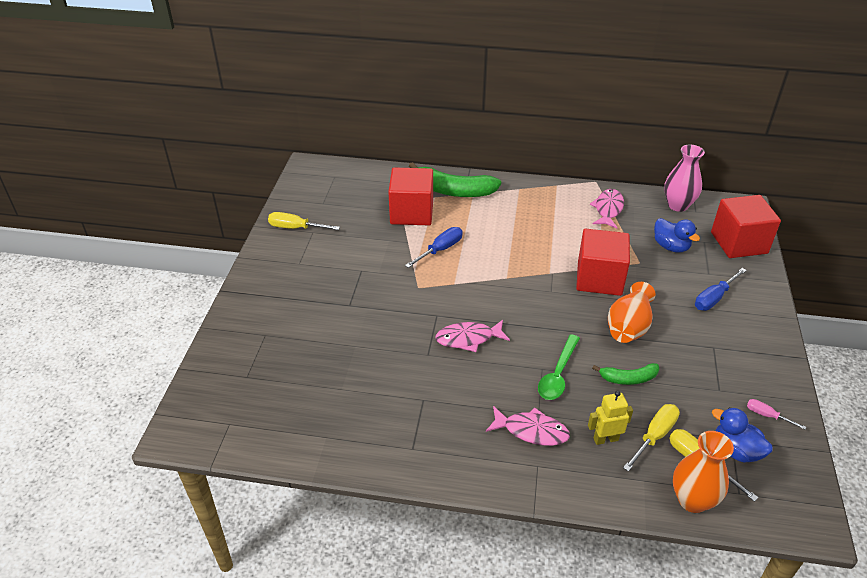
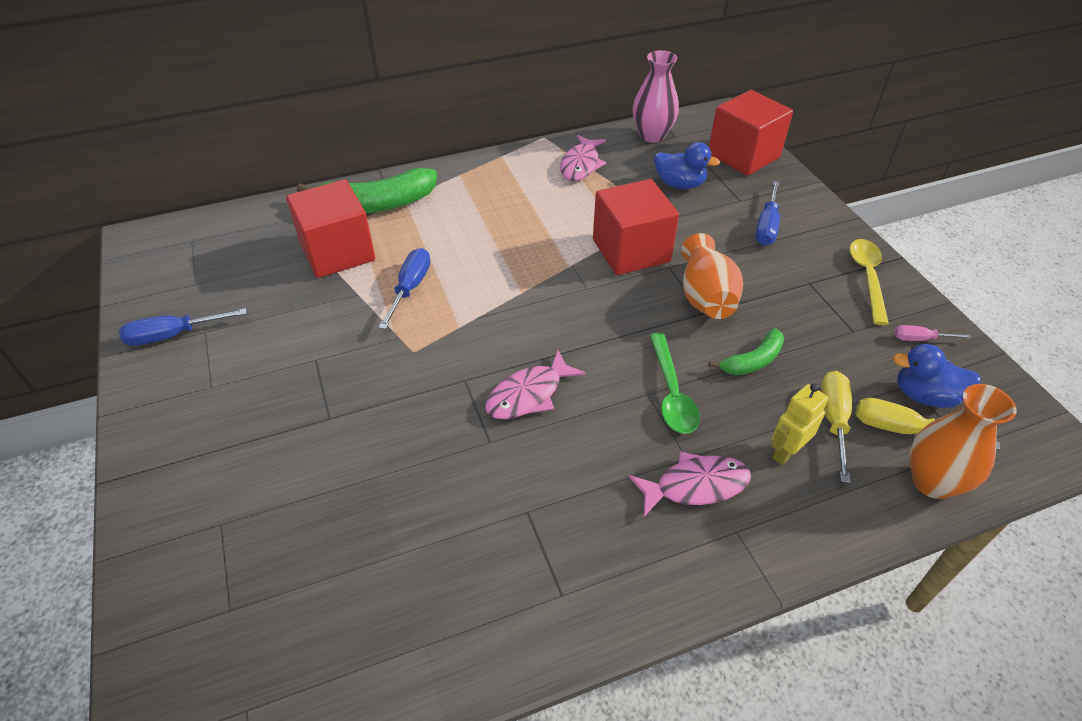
camera: 30 degrees left, 5 degrees up
yellow screwdriver [268,212,340,230] -> blue screwdriver [119,308,247,346]
pink fish [590,189,624,229] -> pink fish turned 150 degrees counterclockwise [560,135,606,181]
none -> yellow spoon [849,239,889,325]

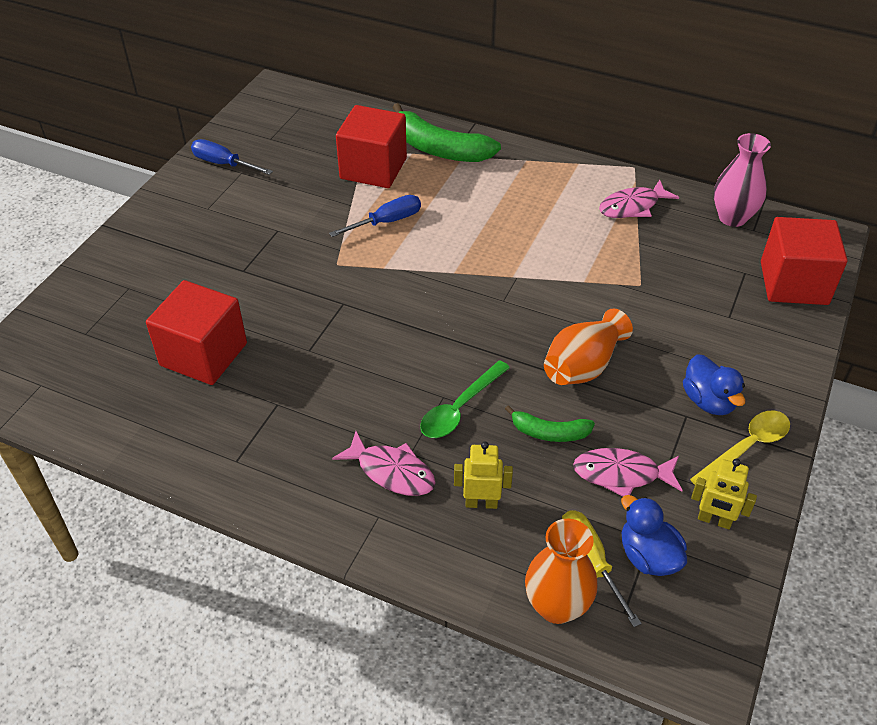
camera: 45 degrees right, 0 degrees up
pink fish [485,350,586,419] -> pink fish moved to [573,448,683,496]
red cube [593,179,679,275] -> red cube moved to [146,280,247,385]
blue duck [654,142,720,189] -> blue duck moved to [683,354,745,415]
blue screwdriver [755,180,780,246] -> none
yellow screwdriver [821,371,852,483] -> none
pink screwdriver [894,325,971,341] -> yellow robot [691,459,757,529]

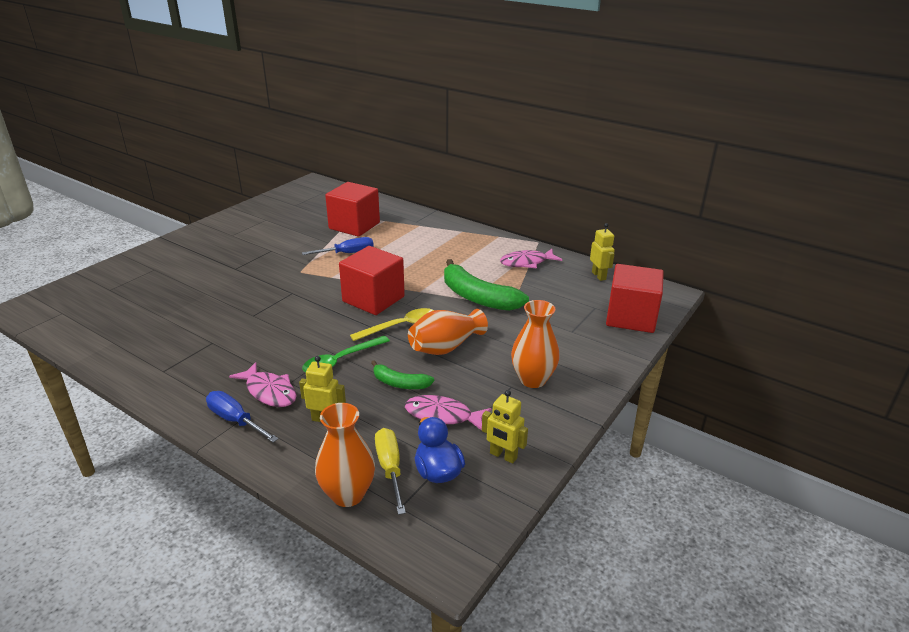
camera: 10 degrees right, 15 degrees down
red cube [146,280,247,385] -> red cube moved to [339,246,405,315]
blue screwdriver [191,139,273,175] -> blue screwdriver moved to [206,391,278,443]
green banana [392,103,501,162] -> green banana moved to [444,259,529,311]
blue duck [683,354,745,415] -> orange vase [511,300,560,388]
yellow spoon [690,411,790,488] -> yellow spoon moved to [350,308,434,341]
pink vase [714,133,771,227] -> yellow robot [590,223,615,281]

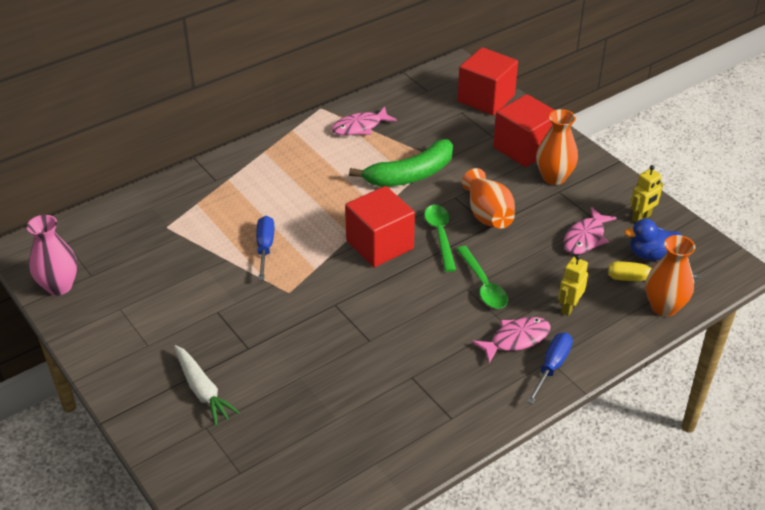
camera: 70 degrees left, 10 degrees up
blue screwdriver [206,391,278,443] -> blue screwdriver turned 150 degrees clockwise [526,332,573,404]
red cube [325,182,380,237] -> red cube moved to [493,94,554,167]
yellow spoon [350,308,434,341] -> green spoon [424,205,456,272]
green banana [371,361,434,389] -> none
pink fish [500,249,562,268] -> pink fish turned 60 degrees clockwise [331,107,397,135]
yellow robot [590,223,615,281] -> none
none -> pink vase [27,215,78,295]
none -> white carrot [174,345,240,426]

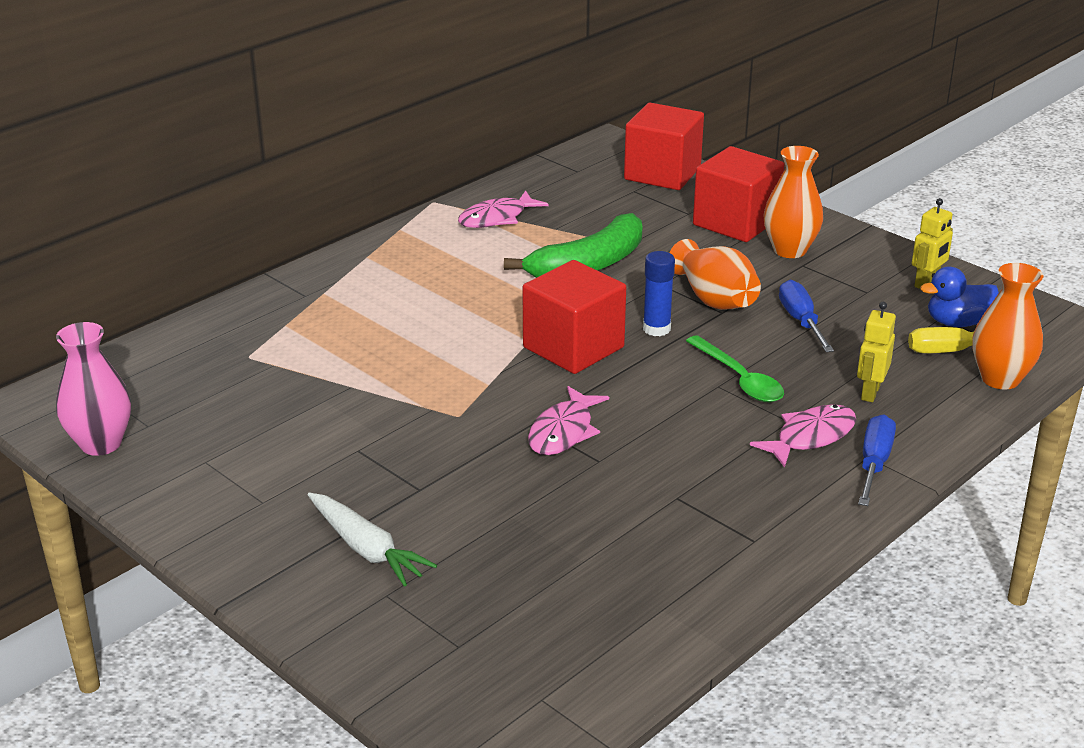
camera: 10 degrees left, 10 degrees down
blue screwdriver [256,216,275,280] -> blue screwdriver moved to [779,280,834,352]
green spoon [424,205,456,272] -> blue glue stick [643,251,675,336]
pink fish [564,207,617,254] -> pink fish moved to [528,386,609,455]

